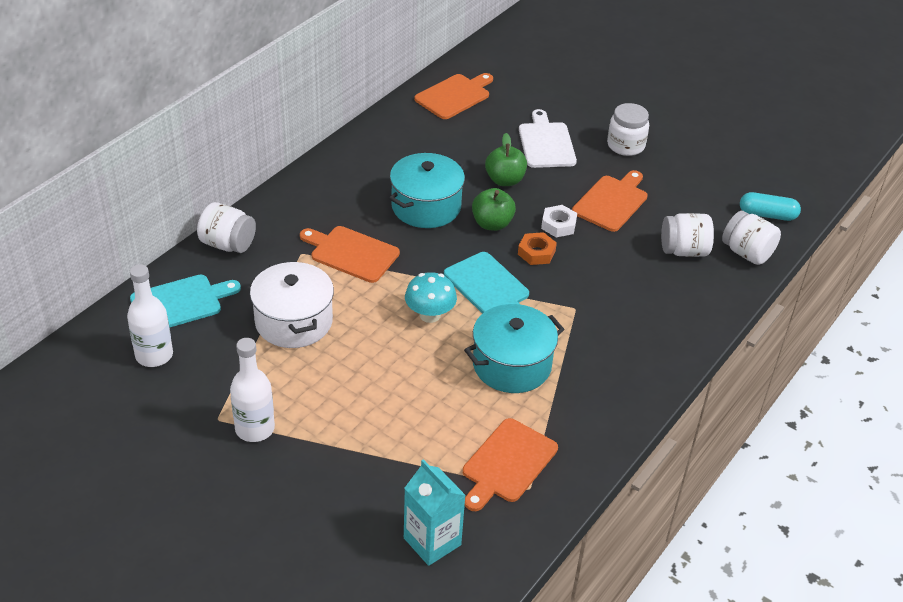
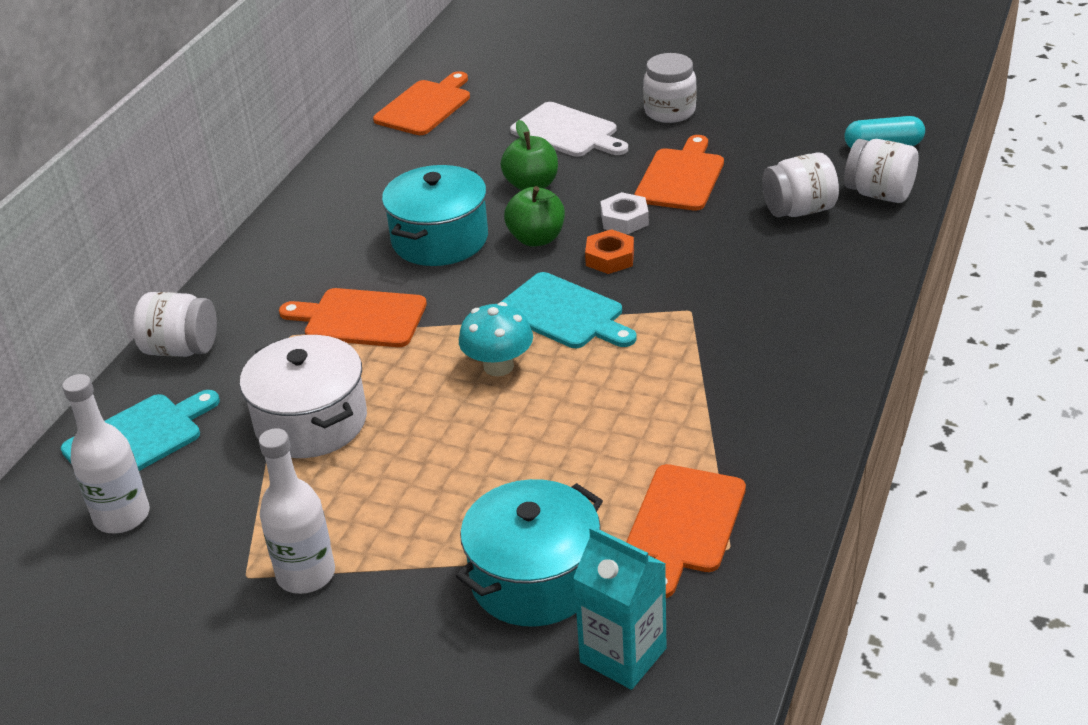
camera: 10 degrees left, 5 degrees down
turquoise pot [464,304,565,393] -> turquoise pot moved to [456,479,603,627]
white cutting board [519,109,577,168] -> white cutting board turned 150 degrees clockwise [510,102,628,157]

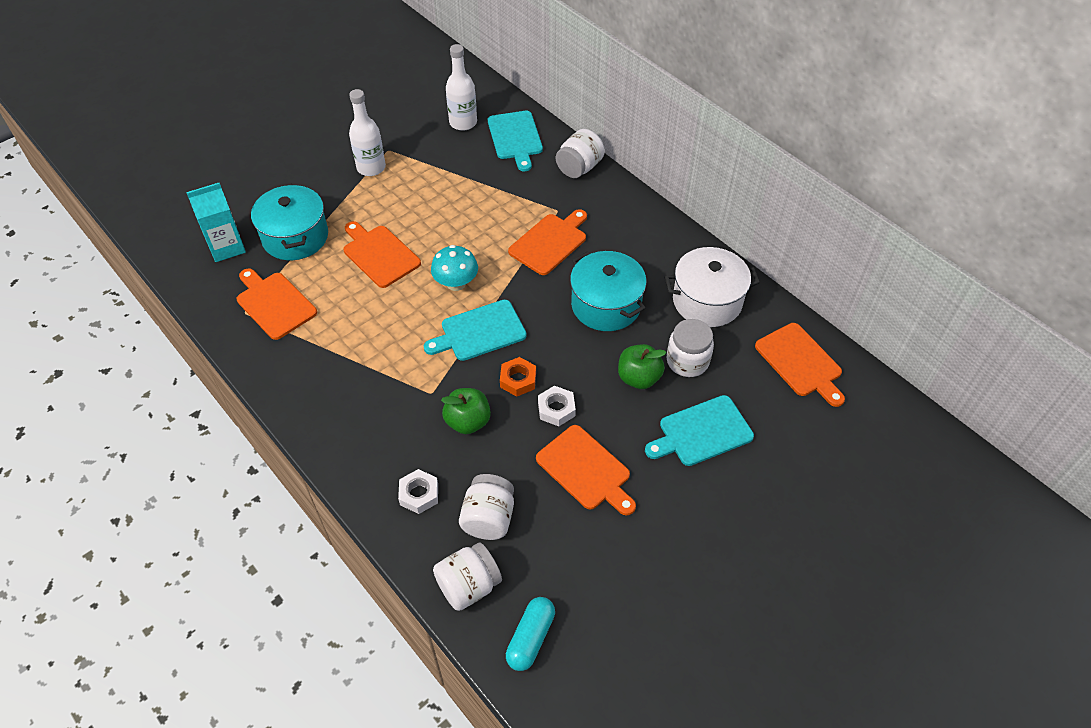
camera: 115 degrees right, 15 degrees up
white pot [240,335,367,458] -> white pot moved to [665,247,760,327]
green apple [504,186,565,247] -> green apple moved to [441,388,491,434]
white cutting board [510,102,628,157] -> turquoise cutting board [645,395,754,466]
white jar [643,53,697,123] -> white jar moved to [666,319,714,377]
none -> orange cutting board [343,221,421,288]
none -> white nut [398,469,438,514]

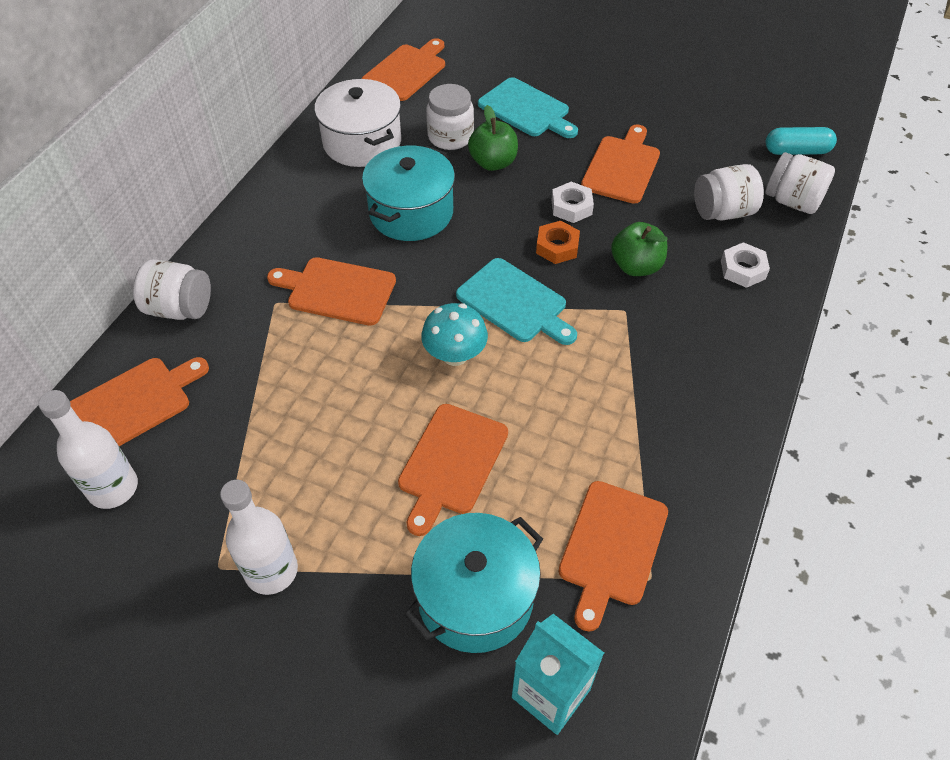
camera: 115 degrees left, 0 degrees up
turquoise cutting board [488,111,543,171] -> orange cutting board [70,357,209,446]

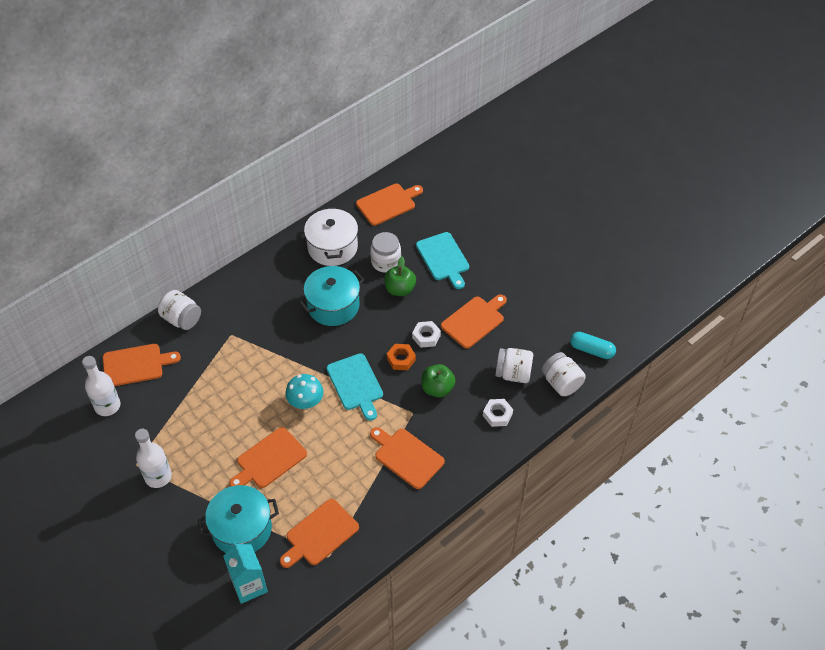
camera: 25 degrees right, 0 degrees up
orange cutting board [267,257,396,326] -> orange cutting board moved to [370,427,445,489]

